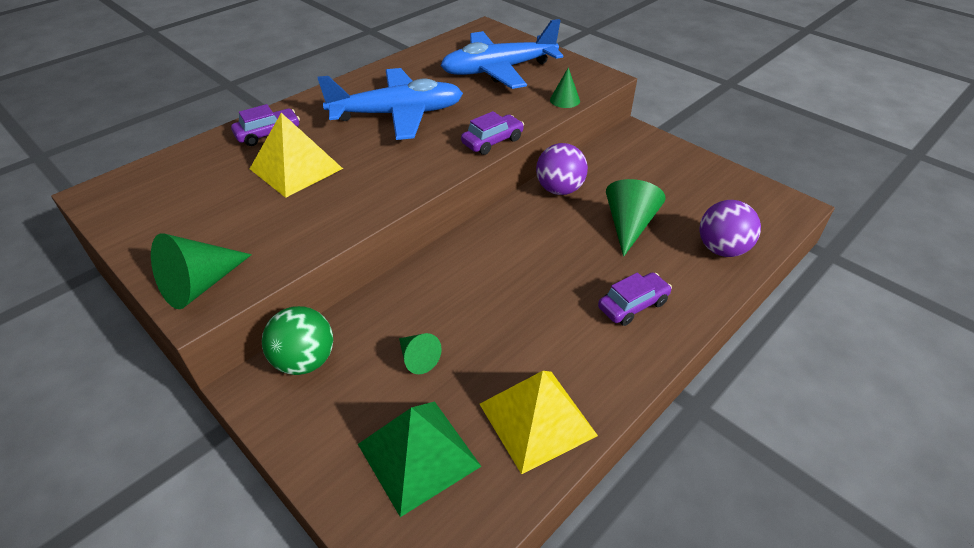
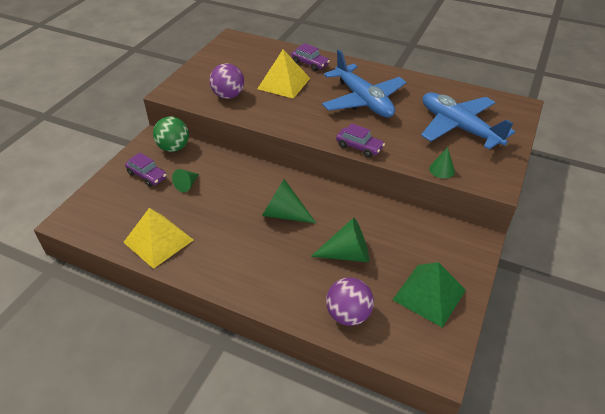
camera: 70 degrees right, 0 degrees up
green cone [151,233,252,309] -> green cone moved to [262,179,316,223]
green pyramid [358,401,482,517] -> green pyramid moved to [392,262,466,328]
purple ball [536,143,588,195] -> purple ball moved to [210,63,244,99]
purple car [598,272,672,326] -> purple car moved to [125,153,167,187]

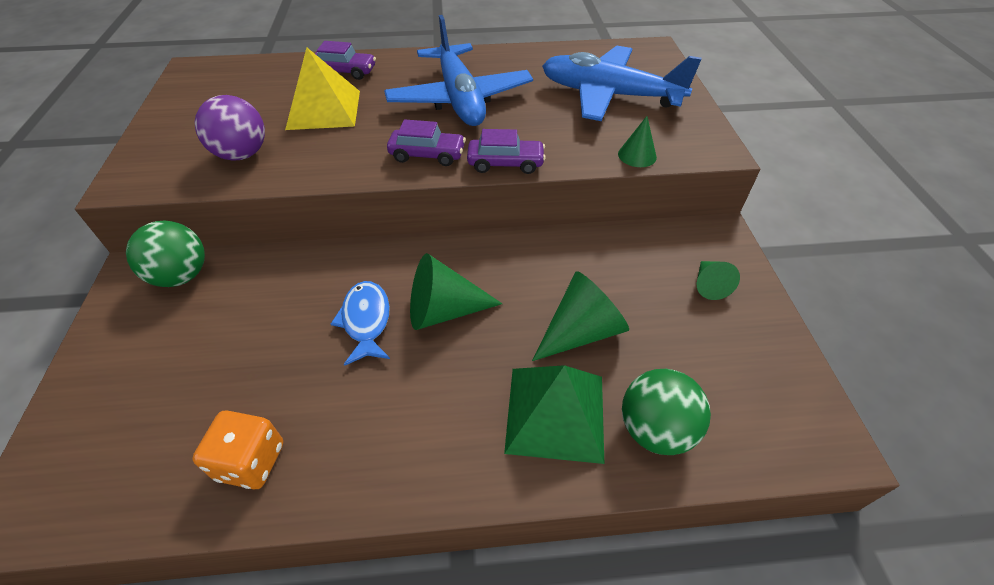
camera: 30 degrees left, 5 degrees up
yellow pyramid [123,208,193,269] -> orange dice [192,410,284,489]
purple car [125,153,167,187] -> purple car moved to [387,119,466,166]
green cone [172,169,199,192] -> green cone moved to [697,261,740,300]
blue plane [322,50,406,118] -> blue plane turned 45 degrees clockwise [384,15,533,126]
purple ball [326,277,374,326] -> green ball [622,369,711,455]
green pyramid [392,262,466,328] -> green pyramid moved to [504,365,604,464]
none -> blue fish [331,281,390,366]

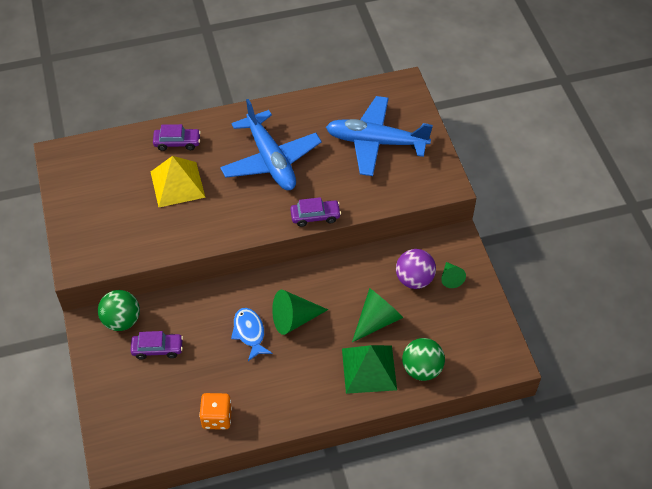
camera: 10 degrees left, 5 degrees up
purple ball [195,95,265,161] -> purple ball moved to [396,249,436,289]
purple car [387,119,466,166] -> purple car moved to [131,331,183,360]
green cone [618,116,657,167] -> none

